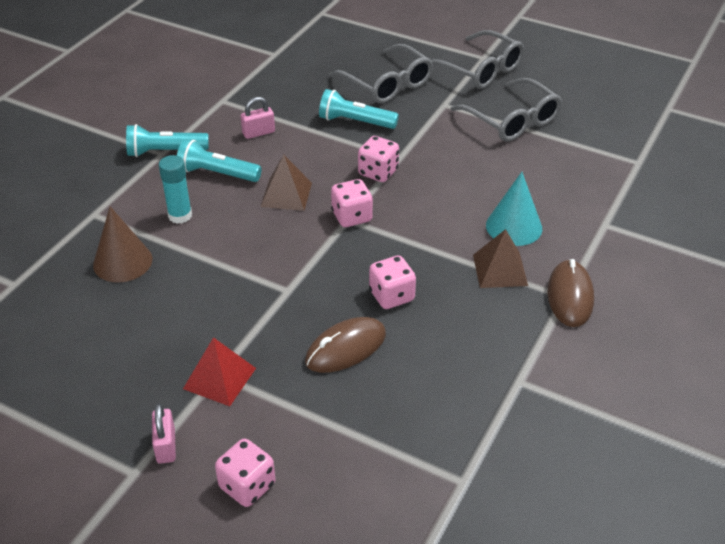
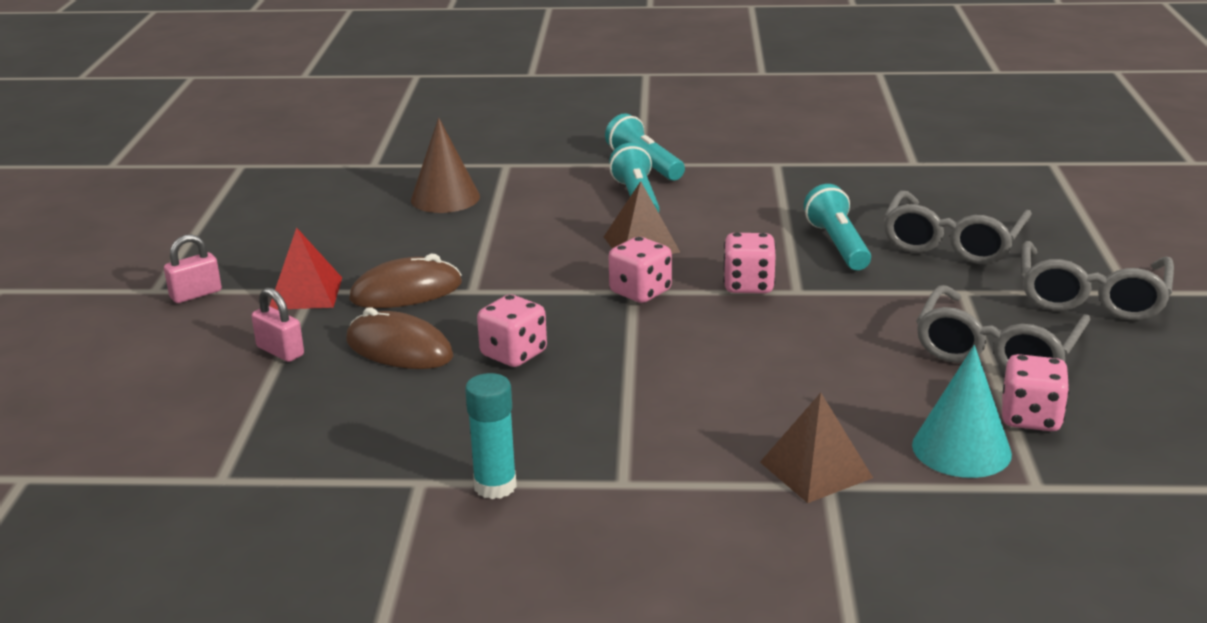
camera: 65 degrees right, 15 degrees down
turquoise glue stick [159,155,192,224] -> turquoise glue stick moved to [465,373,517,499]
pink dice [215,439,275,507] -> pink dice moved to [1002,354,1070,431]
pink padlock [241,97,275,139] -> pink padlock moved to [251,288,304,362]
brown pyramid [473,229,528,288] -> brown pyramid moved to [760,393,873,503]
turquoise cone [486,172,542,246] -> turquoise cone moved to [912,345,1012,478]
brown mouse [547,259,594,327] -> brown mouse moved to [349,254,462,308]

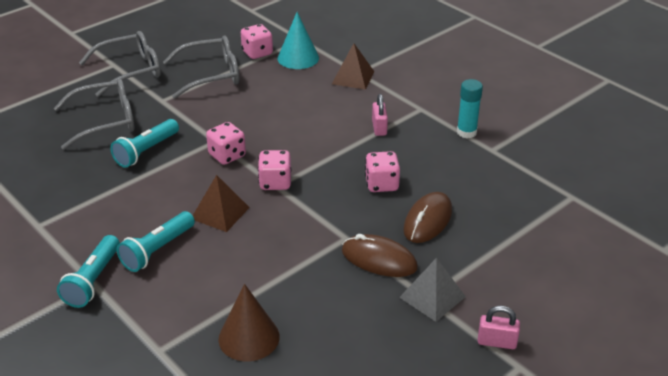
camera: 135 degrees left, 10 degrees up
pink padlock [251,288,304,362] -> pink padlock moved to [372,94,388,136]
red pyramid [270,227,342,310] -> grey pyramid [399,258,466,322]
brown mouse [346,307,453,369] -> brown mouse turned 45 degrees clockwise [403,192,452,243]

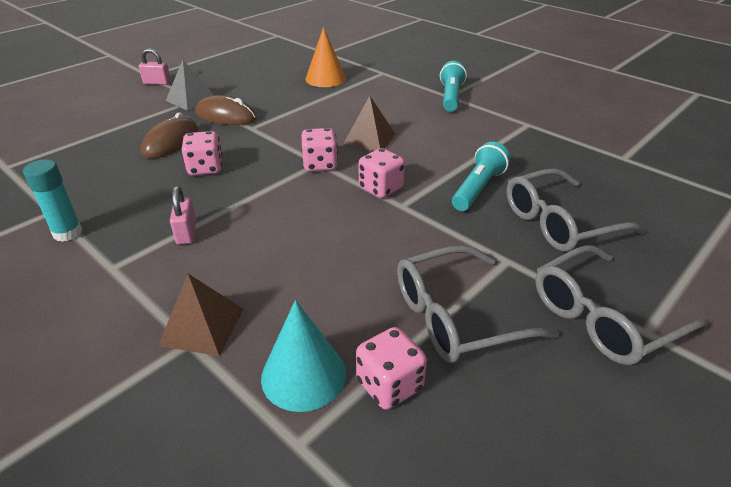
camera: 175 degrees right, 0 degrees up
turquoise flashlight [117,211,195,272] -> none
brown cone [218,284,280,361] -> orange cone [305,27,346,87]

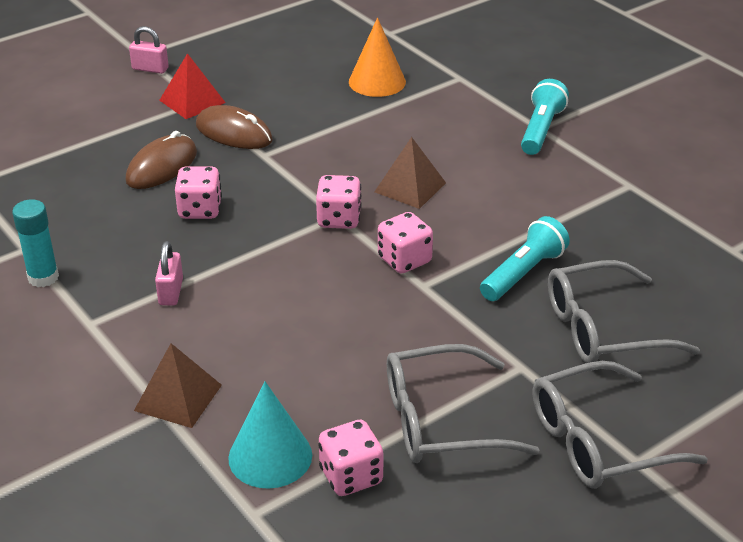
camera: 10 degrees right, 0 degrees up
grey pyramid [166,60,214,111] -> red pyramid [159,53,226,119]

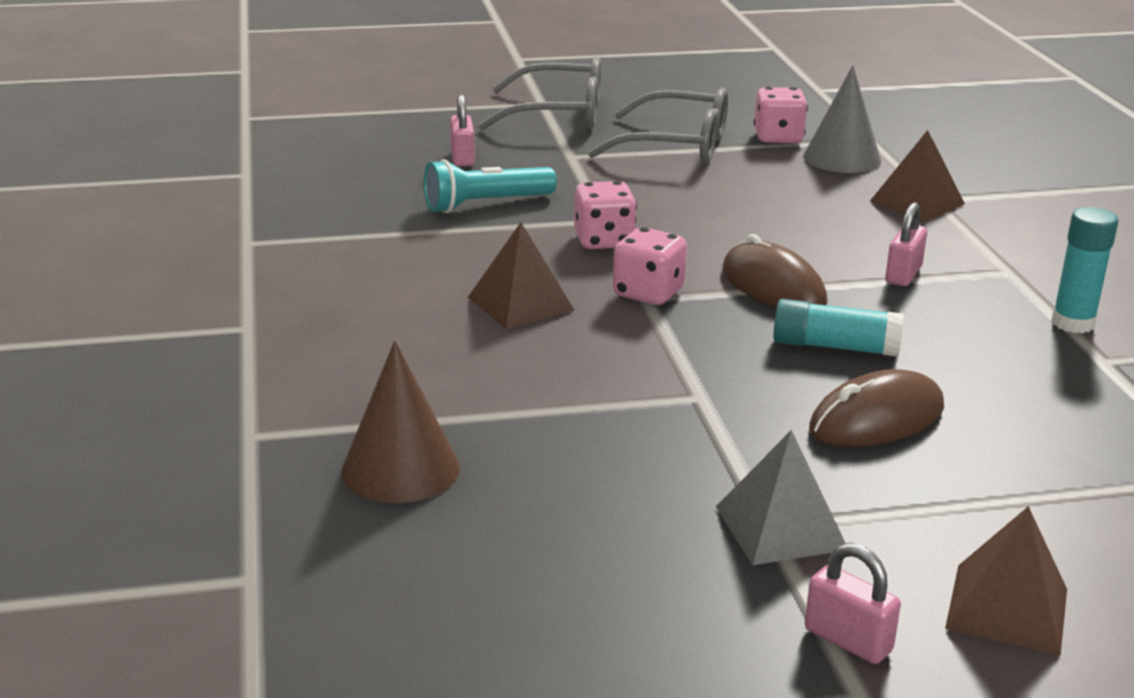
camera: 155 degrees left, 10 degrees down
red pyramid [159,53,226,119] -> grey pyramid [716,430,845,565]
pink dice [175,166,222,219] -> turquoise glue stick [773,299,904,357]
brown mouse [196,105,273,149] -> brown mouse moved to [722,234,828,308]
turquoise cone [228,381,312,489] -> grey cone [803,65,881,173]
orange cone [349,17,406,97] -> brown cone [341,341,460,503]
turquoise flashlight [521,79,569,155] -> none
grey glasses [548,260,700,363] -> pink padlock [450,95,475,166]
none -> brown pyramid [945,506,1067,656]

